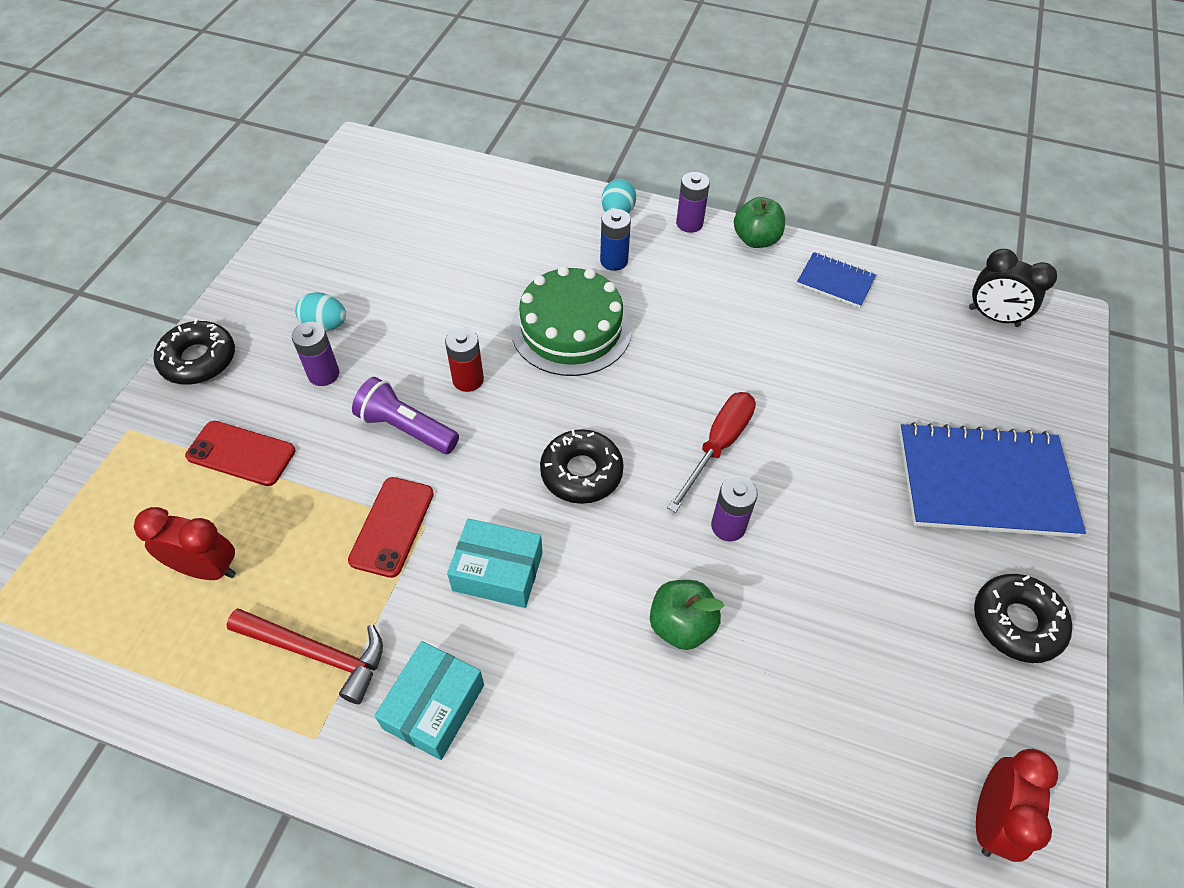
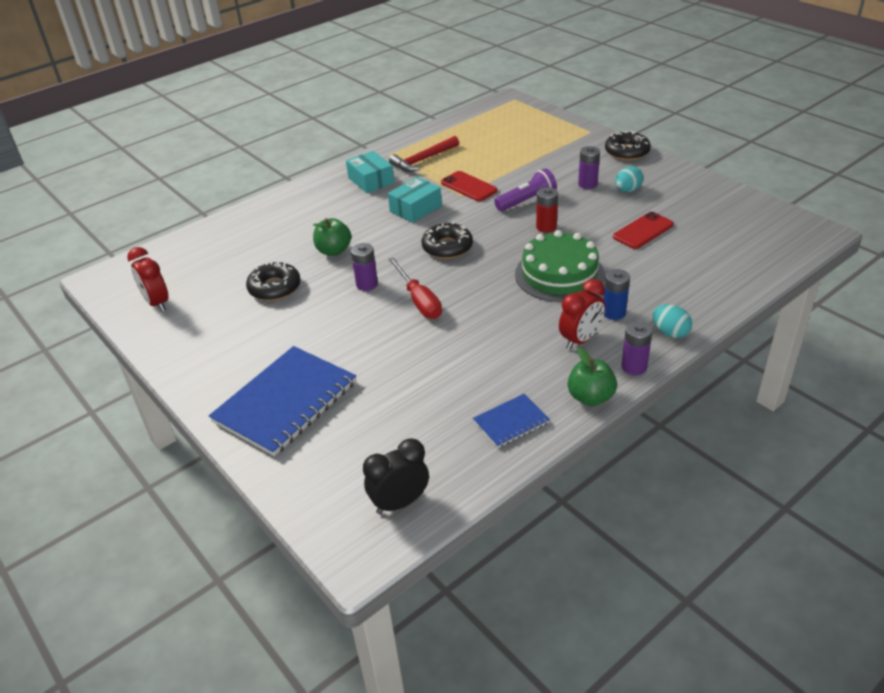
camera: 125 degrees right, 15 degrees down
red clock [134,507,236,580] -> red clock moved to [559,279,605,350]
red phone [185,421,295,486] -> red phone moved to [613,212,674,249]
black donut [974,574,1072,663] -> black donut moved to [246,262,301,301]

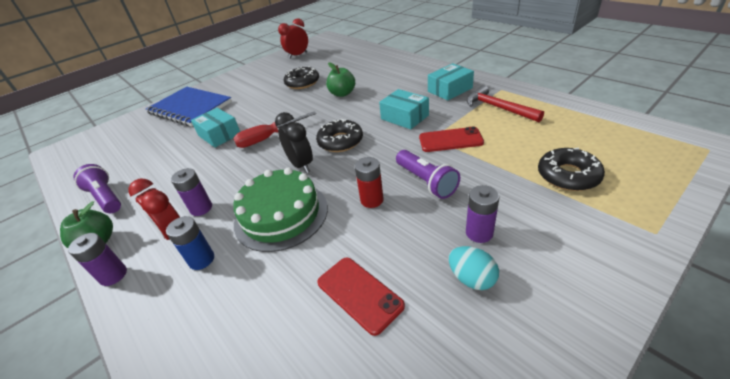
camera: 90 degrees right, 0 degrees up
purple battery [351,243,378,291] -> purple battery moved to [171,168,212,216]
black clock [363,438,429,514] -> black clock moved to [275,112,313,173]
red phone [441,171,498,201] -> red phone turned 45 degrees clockwise [419,127,484,152]
blue notebook [473,394,550,448] -> purple flashlight [73,164,121,213]
black donut [605,131,651,160] -> black donut moved to [538,147,605,191]
turquoise egg [653,304,692,338] -> none
none -> turquoise box [191,108,240,148]

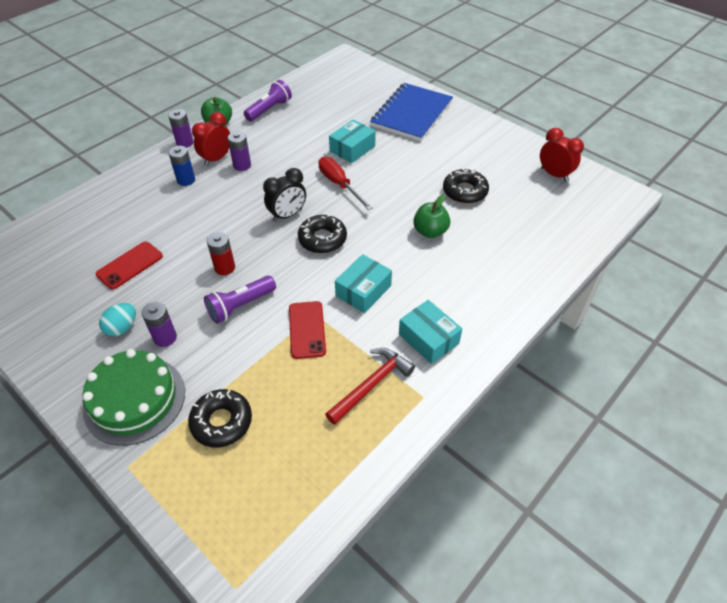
camera: 80 degrees right, 10 degrees up
green cake [233,167,328,252] -> green cake moved to [82,349,185,446]

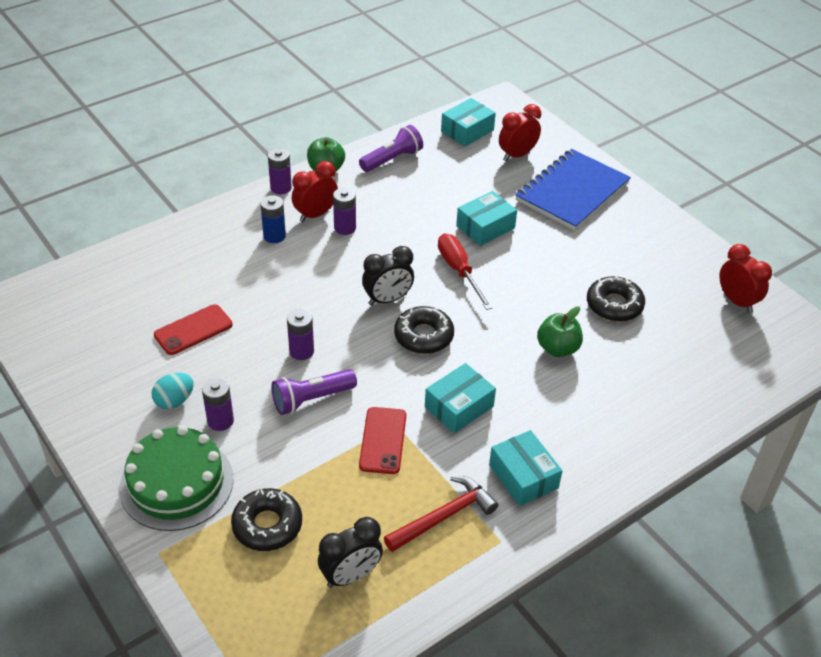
camera: 10 degrees right, 5 degrees down
red battery [207,232,235,275] -> purple battery [287,309,314,360]
none -> black clock [318,517,383,588]
none -> turquoise box [441,98,496,147]
none -> red clock [499,104,541,161]

